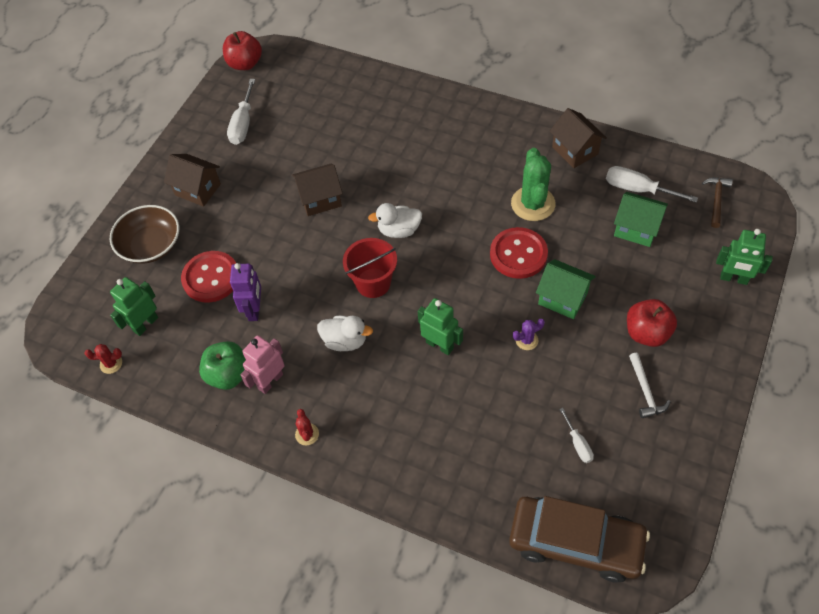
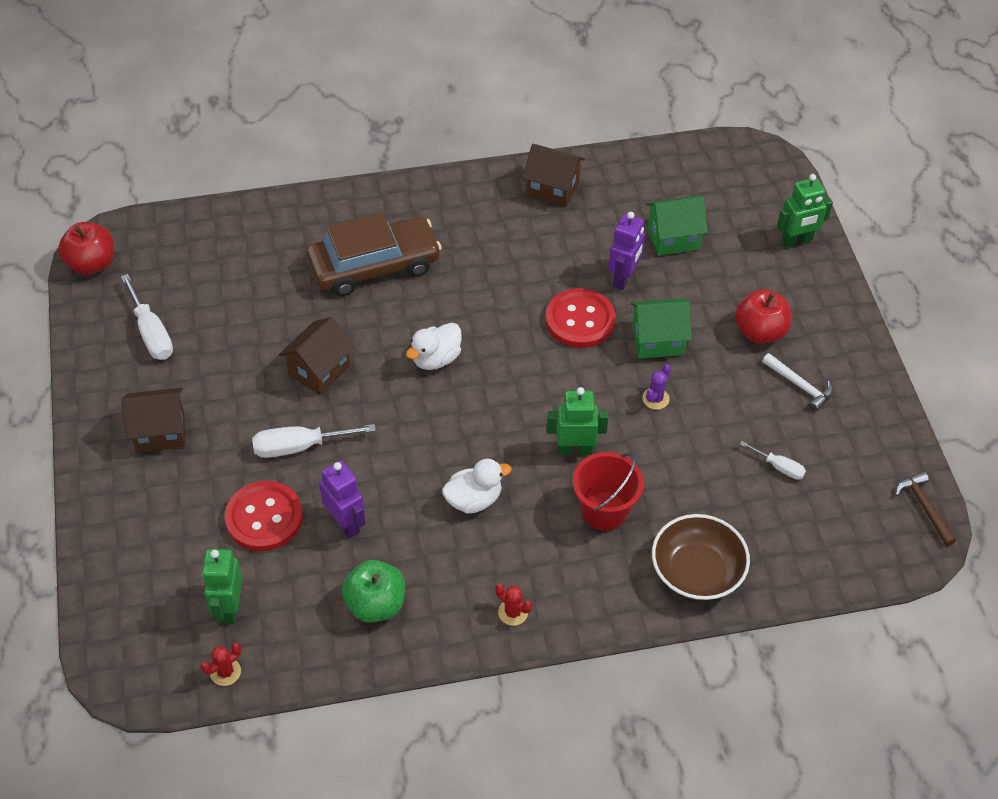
camera: 40 degrees left, 5 degrees down
brown bowl [110,205,179,264] -> brown bowl moved to [652,514,750,600]
pink robot [240,335,285,394] -> none
red bucket [343,238,397,298] -> red bucket moved to [573,452,644,531]
brown car [509,496,650,583] -> brown car moved to [306,213,442,296]
green cactus [511,148,555,221] -> none
white screwdriver [606,166,698,203] -> white screwdriver moved to [252,424,376,458]
brown hammer [702,177,733,228] -> brown hammer moved to [895,472,956,546]
none -> purple robot [608,212,645,290]

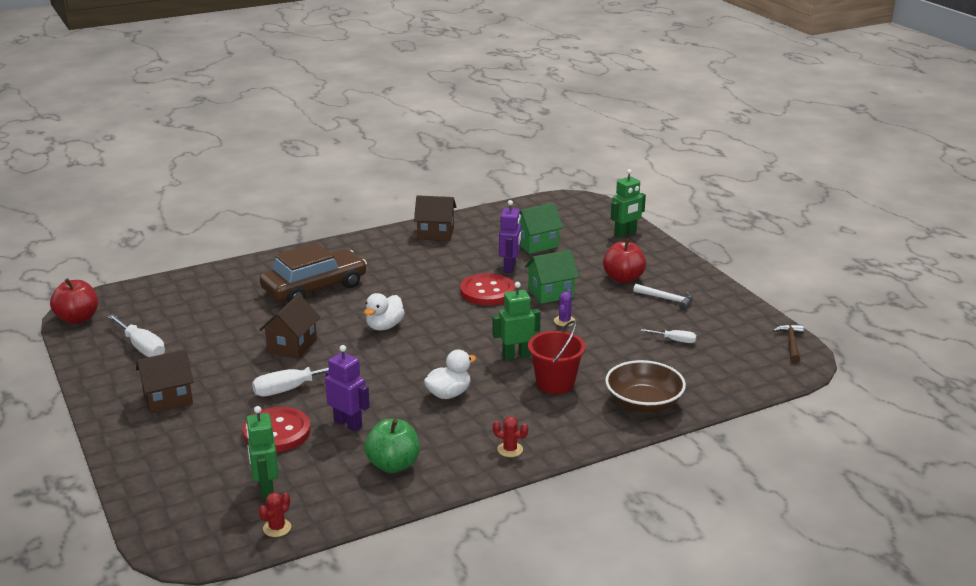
camera: 15 degrees left, 25 degrees down
brown hammer [895,472,956,546] -> brown hammer turned 45 degrees clockwise [773,324,804,363]

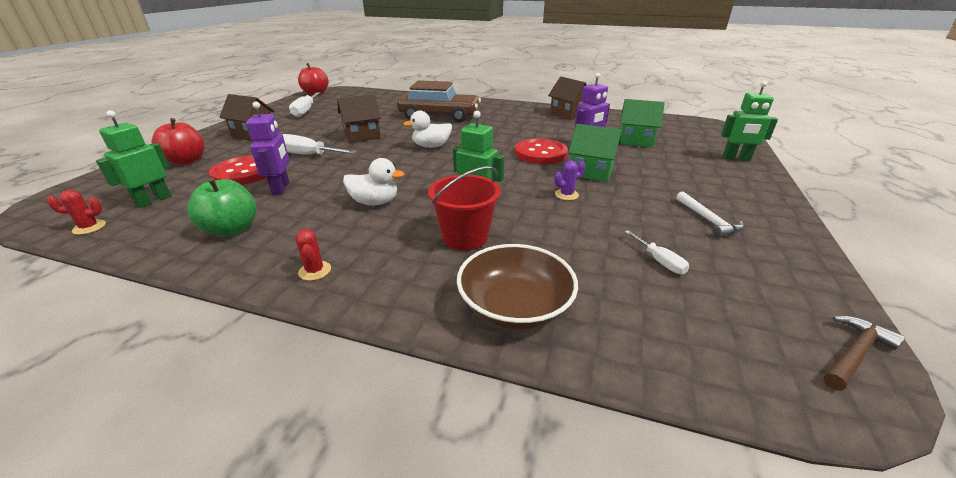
camera: 45 degrees right, 5 degrees up
red apple [603,239,646,283] -> red apple moved to [151,118,205,165]

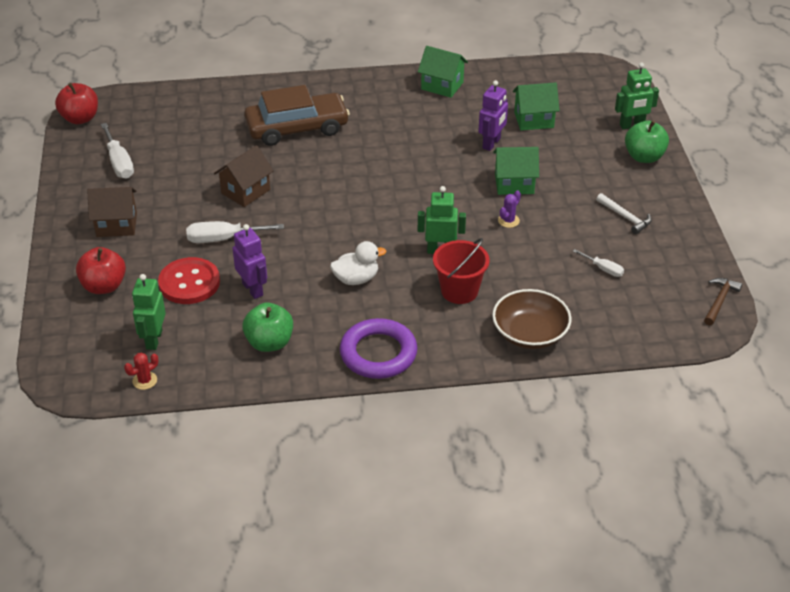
camera: 25 degrees left, 10 degrees up
red cactus [295,229,331,281] -> purple ring [340,318,417,379]
white duck [403,111,452,148] -> none
red button [515,138,568,164] -> none
brown house [548,77,587,120] -> green house [418,46,468,98]
none -> green apple [625,120,669,163]

